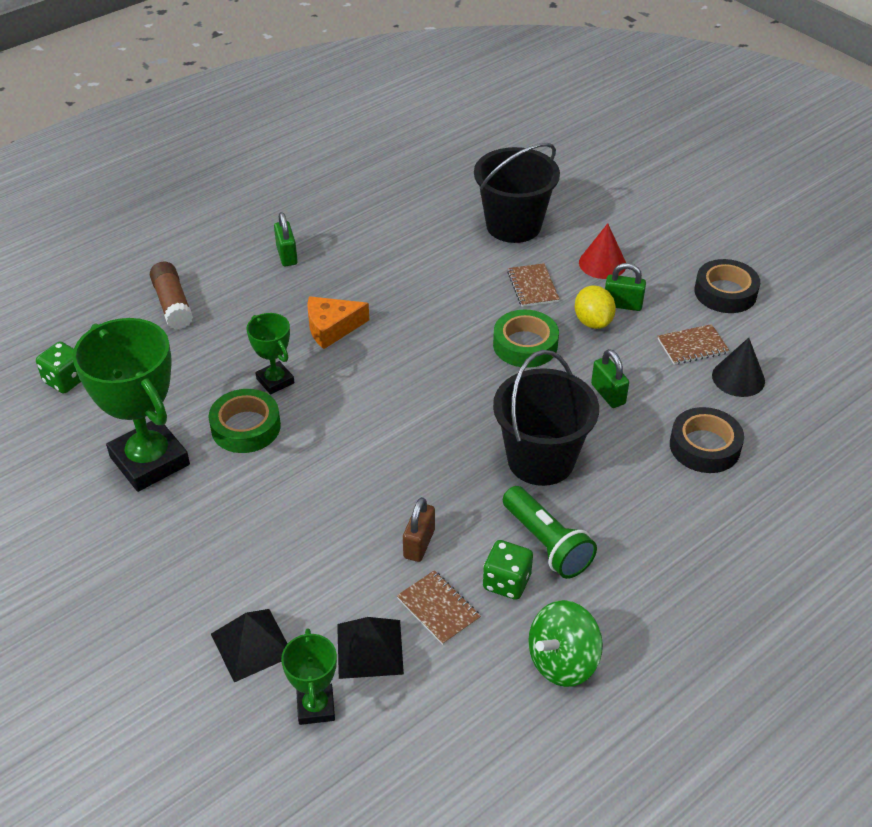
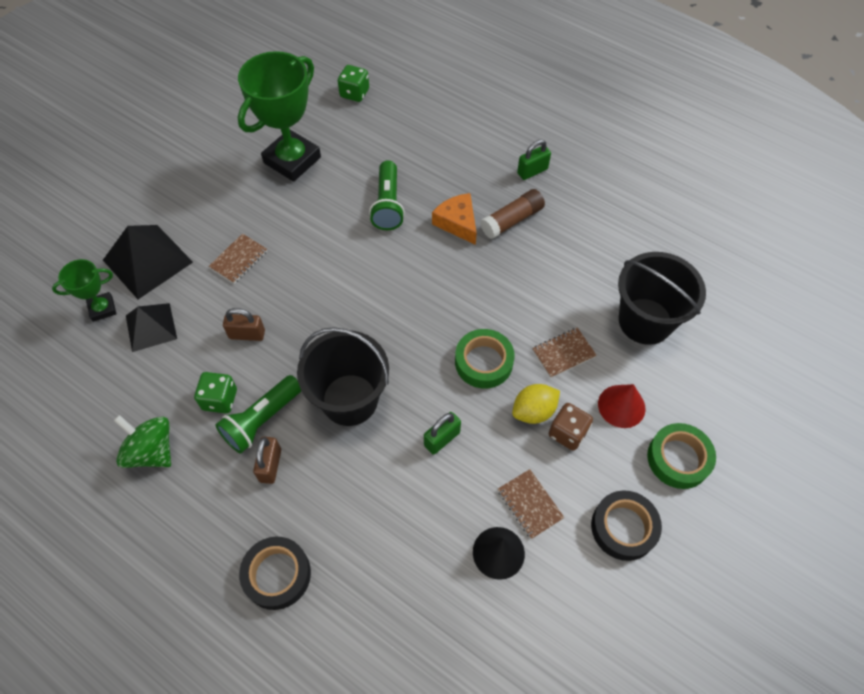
camera: 75 degrees right, 15 degrees up
brown glue stick [150,262,193,329] -> brown glue stick moved to [480,189,545,239]
green tape [209,389,281,453] -> green tape moved to [647,423,716,489]
black pyramid [211,609,288,682] -> black pyramid [103,225,193,299], size x1.52
green trophy [246,313,294,395] -> green flashlight [369,160,405,230]
brown notebook [397,570,481,645] -> brown notebook moved to [209,233,267,284]
green padlock [605,263,646,311] -> brown dice [548,403,593,451]
black tape [670,407,744,473] -> black tape moved to [239,537,311,610]
none -> brown padlock [253,437,281,484]

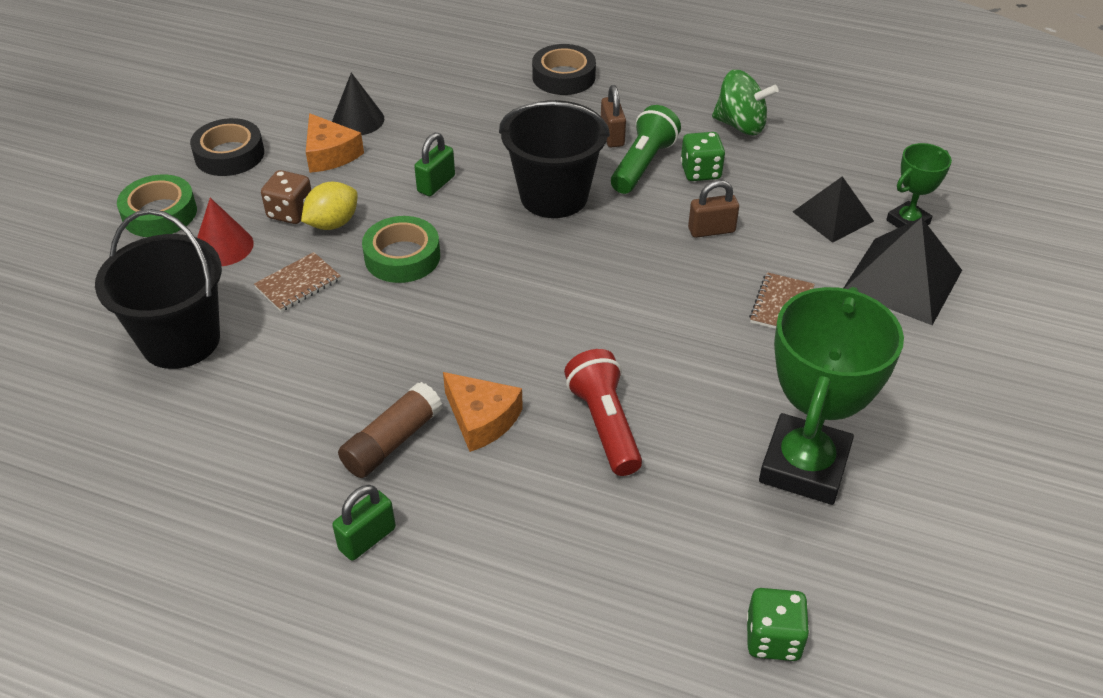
camera: 165 degrees right, 15 degrees down
green flashlight [369,160,405,230] -> red flashlight [564,349,642,476]
brown notebook [498,469,565,539] -> orange cheese [306,113,364,173]

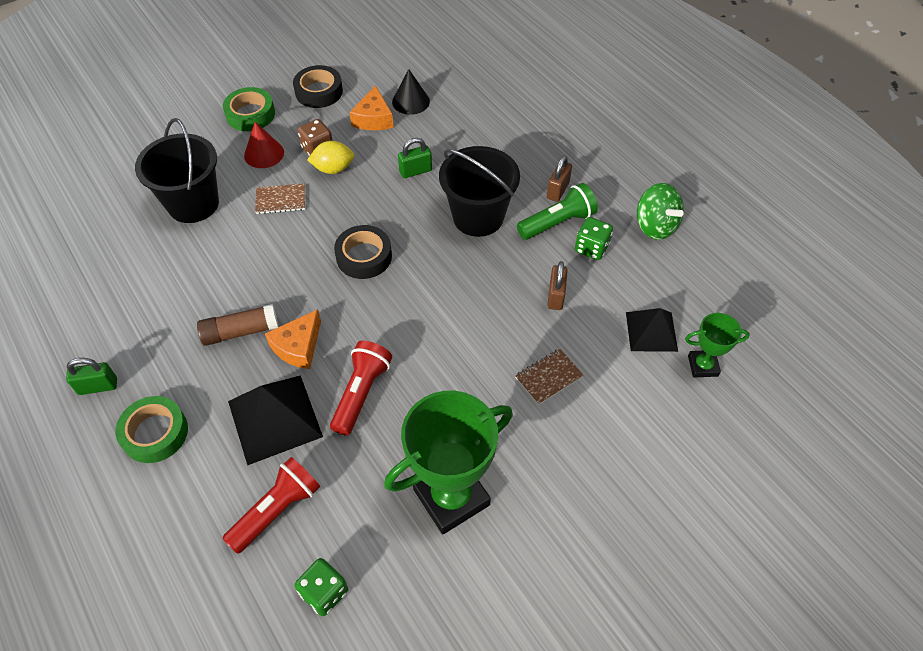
camera: 35 degrees right, 10 degrees up
green padlock [332,485,396,561] -> green padlock moved to [66,358,117,395]
green tape [362,216,440,283] -> green tape moved to [115,396,188,463]
orange cheese [443,372,523,452] -> orange cheese turned 45 degrees clockwise [265,309,321,369]
black tape [532,44,596,95] -> black tape moved to [334,225,392,279]
brown padlock [688,180,739,238] -> brown padlock turned 75 degrees clockwise [547,261,568,310]
black pyramid [844,217,962,325] -> black pyramid moved to [228,375,323,466]
none -> red flashlight [222,457,320,554]

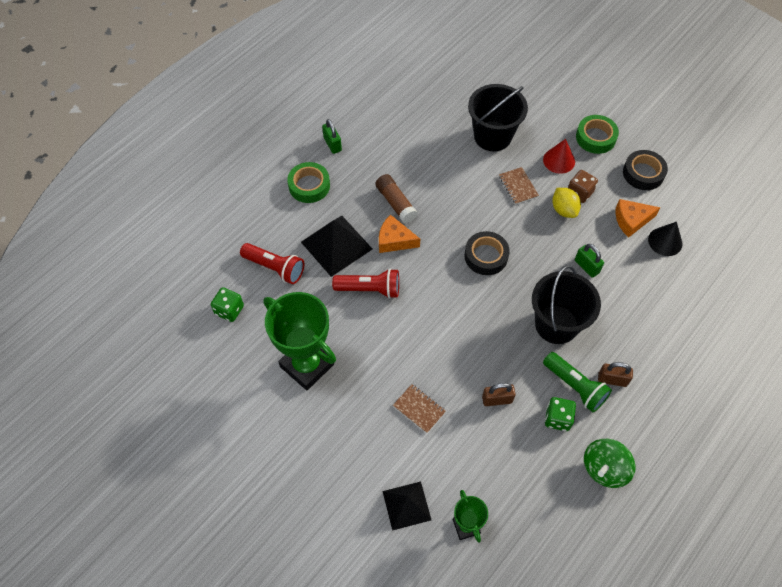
camera: 75 degrees right, 5 degrees up
black pyramid [626,308,678,352] -> black pyramid moved to [382,482,431,531]

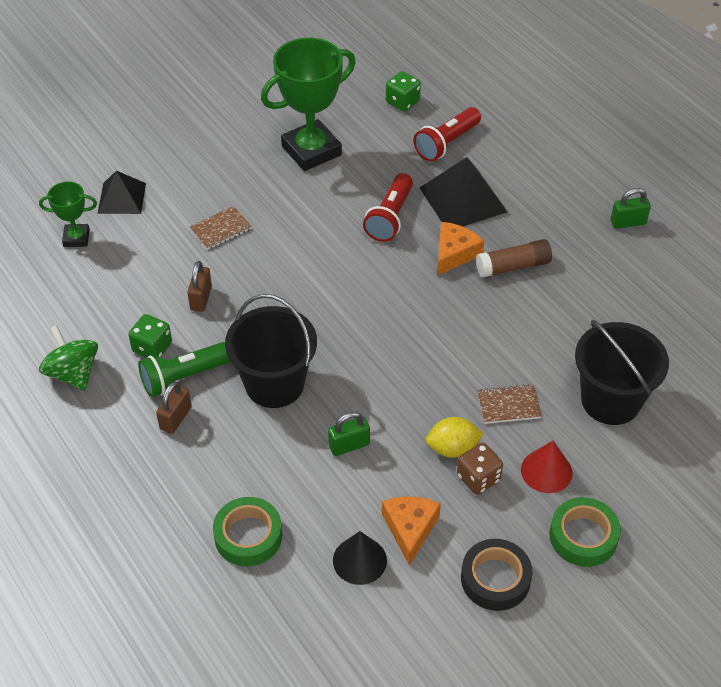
camera: 105 degrees right, 10 degrees down
green tape [287,162,330,203] -> green tape moved to [213,497,282,566]
black tape [464,231,510,275] -> none

